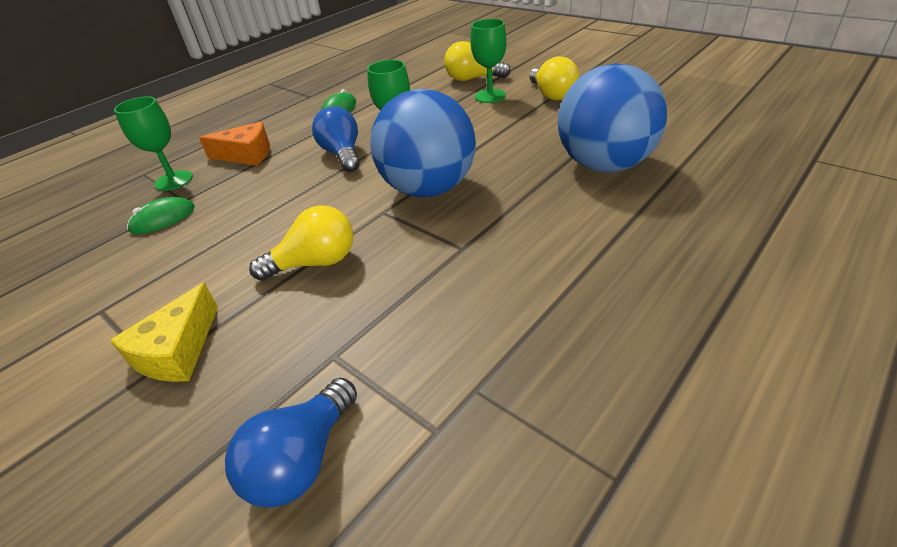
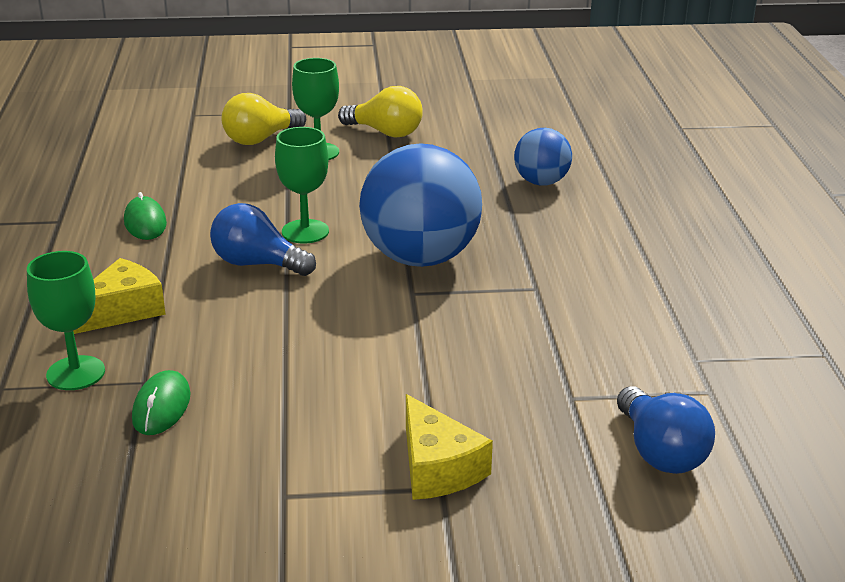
camera: 50 degrees left, 10 degrees down
orange cheese [199,122,270,166] -> yellow cheese [73,258,166,334]
yellow light bulb [249,205,353,281] -> none
blue ball [558,63,667,172] -> blue ball [514,128,572,186], size x0.53

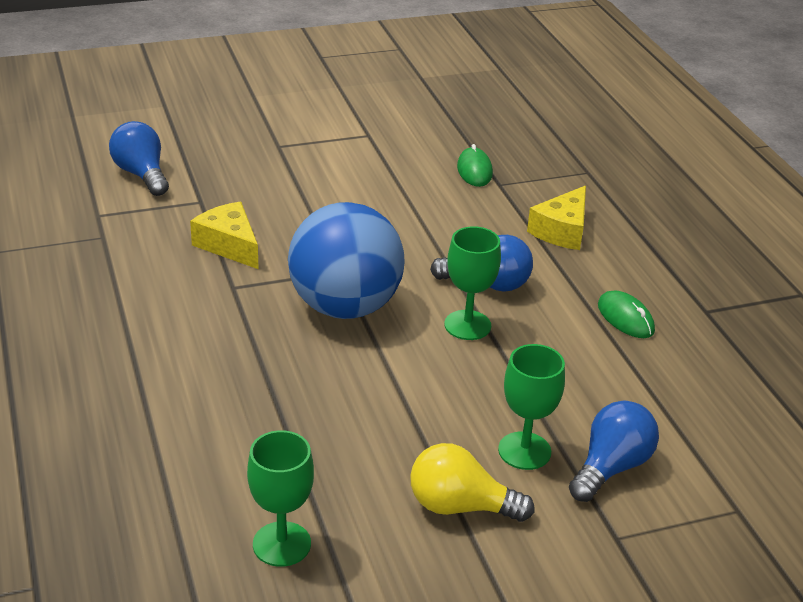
camera: 165 degrees right, 5 degrees up
green goblet [27,251,105,390] -> green goblet moved to [247,430,314,567]
yellow light bulb [222,93,306,145] -> blue light bulb [569,400,659,502]
yellow cheese [406,394,493,500] -> yellow cheese moved to [190,202,259,269]
blue ball [514,128,572,186] -> none

